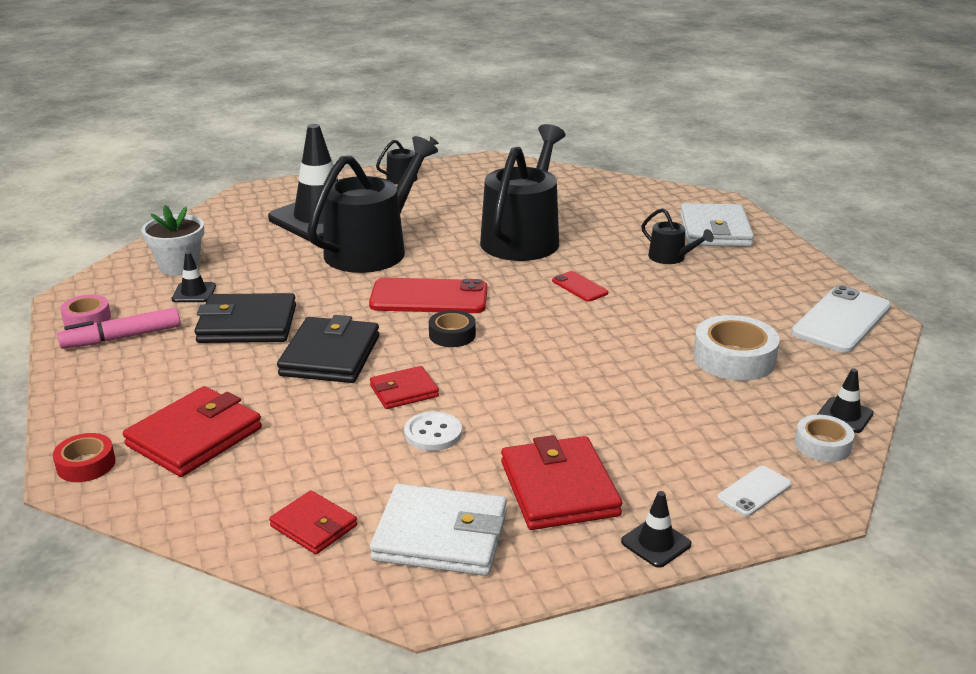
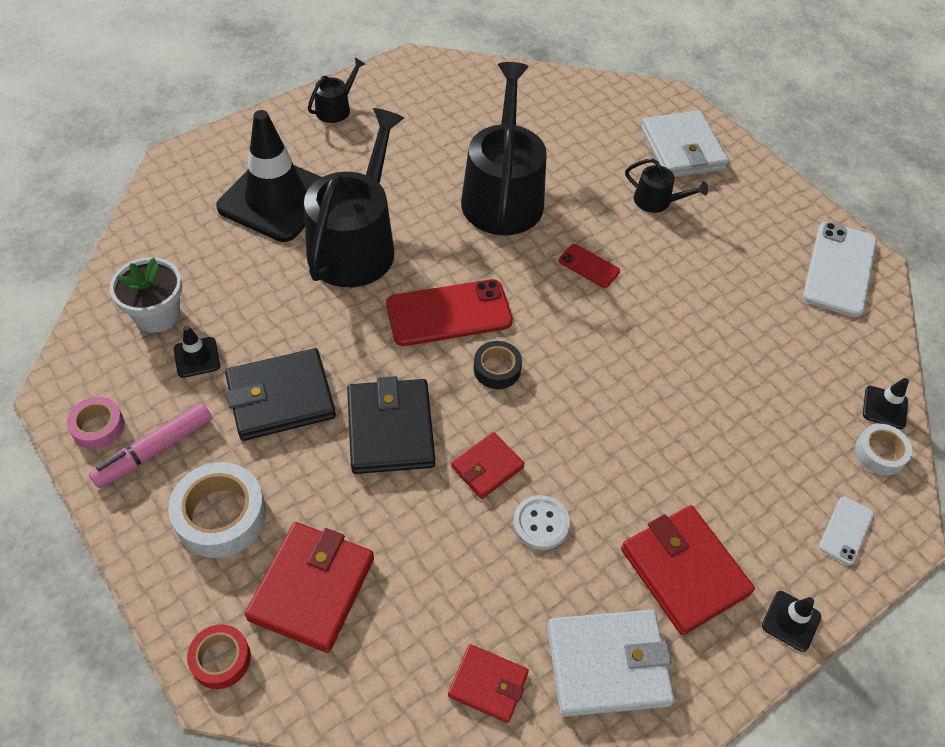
camera: 20 degrees left, 25 degrees up
white tape [693,315,780,381] -> white tape moved to [168,462,266,558]

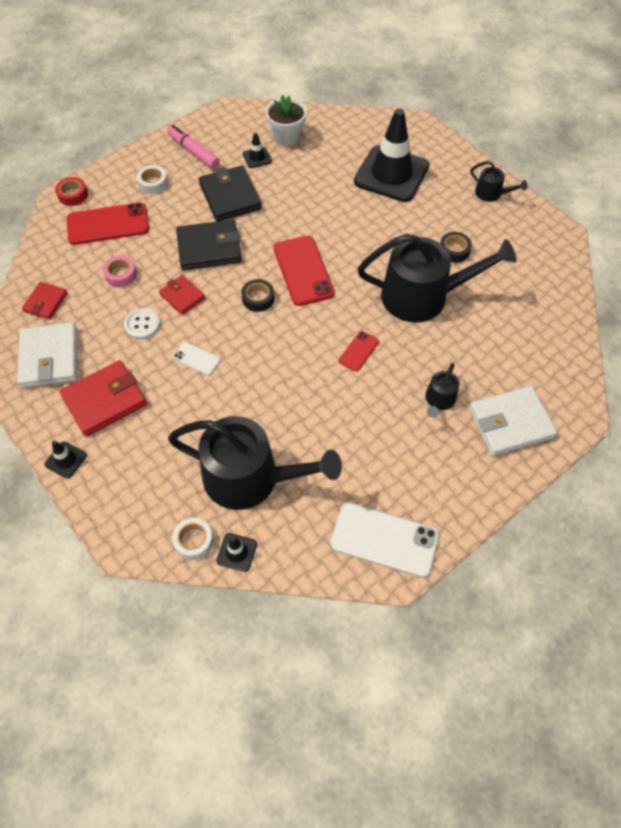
camera: 90 degrees right, 5 degrees up
pink tape [67,397,125,449] -> pink tape moved to [103,256,137,287]
white tape [168,462,266,558] -> white tape [137,165,168,194], size x0.60
red wallet [245,522,374,653] -> red phone [67,203,149,245]
black watering can [304,108,404,287] -> black watering can moved to [168,416,342,510]
white phone [819,497,874,565] -> white phone moved to [173,342,221,376]
none -> black tape [440,232,472,263]

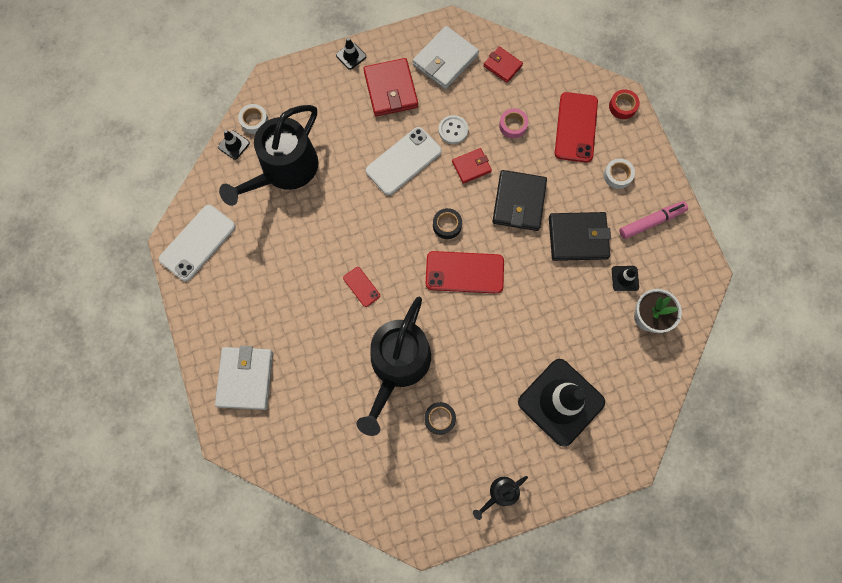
camera: 110 degrees right, 15 degrees up
white wallet [17,322,77,388] -> white wallet turned 60 degrees counterclockwise [413,26,479,89]
white phone [173,342,221,376] -> white phone [366,127,442,195], size x1.97
black watering can [426,363,459,418] -> none

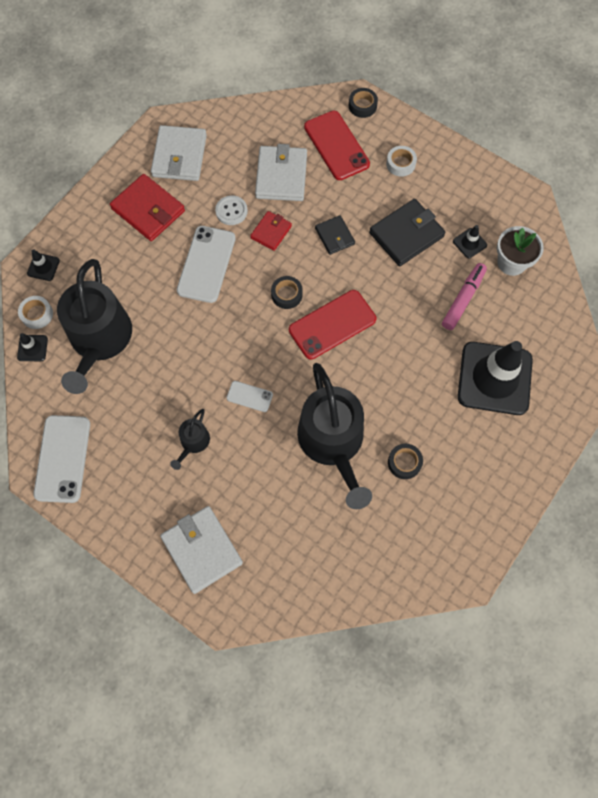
camera: 35 degrees left, 5 degrees down
black traffic cone [336,38,366,70] -> black traffic cone moved to [27,249,60,281]
red phone [343,267,380,307] -> white phone [226,381,273,412]
black watering can [473,476,528,520] -> black watering can moved to [170,409,210,470]
red wallet [483,46,523,83] -> none
black wallet [492,170,547,231] -> black wallet [315,215,355,255], size x0.58
pink tape [499,109,528,139] -> white wallet [255,144,307,201]
red tape [609,89,640,119] -> black tape [349,88,378,118]
pink marker [619,201,688,239] -> pink marker moved to [442,263,487,330]

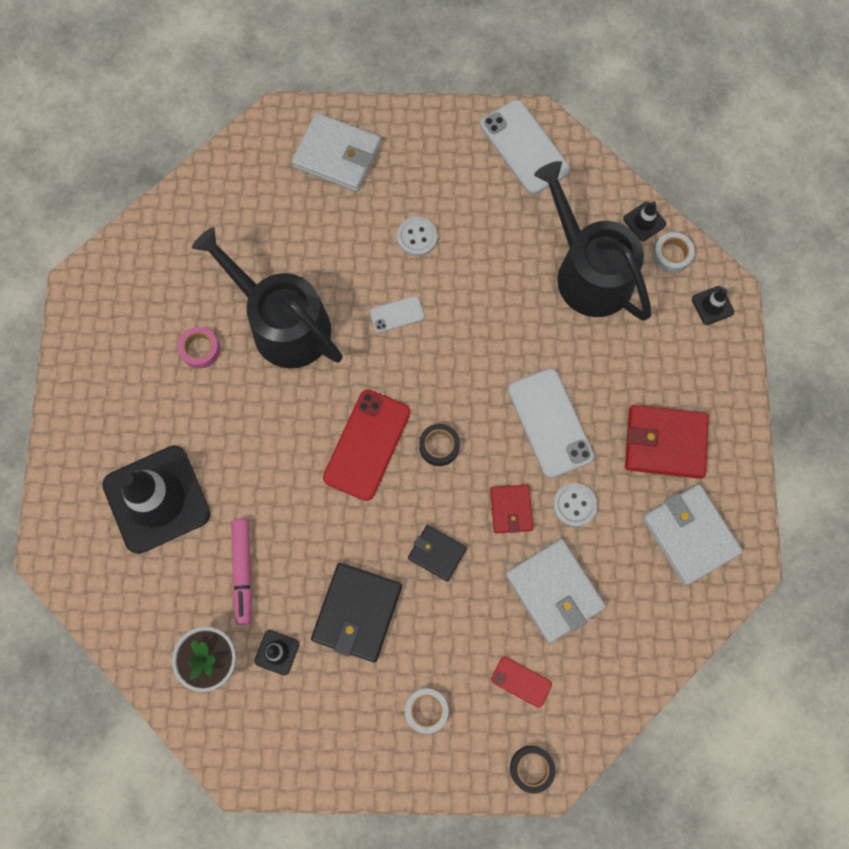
camera: 145 degrees right, 5 degrees up
black watering can [170,409,210,470] -> white button [397,217,438,256]
red phone [304,111,370,180] -> red phone [491,657,552,708], size x0.51
black tape [388,444,423,479] -> pink tape [178,327,220,369]

